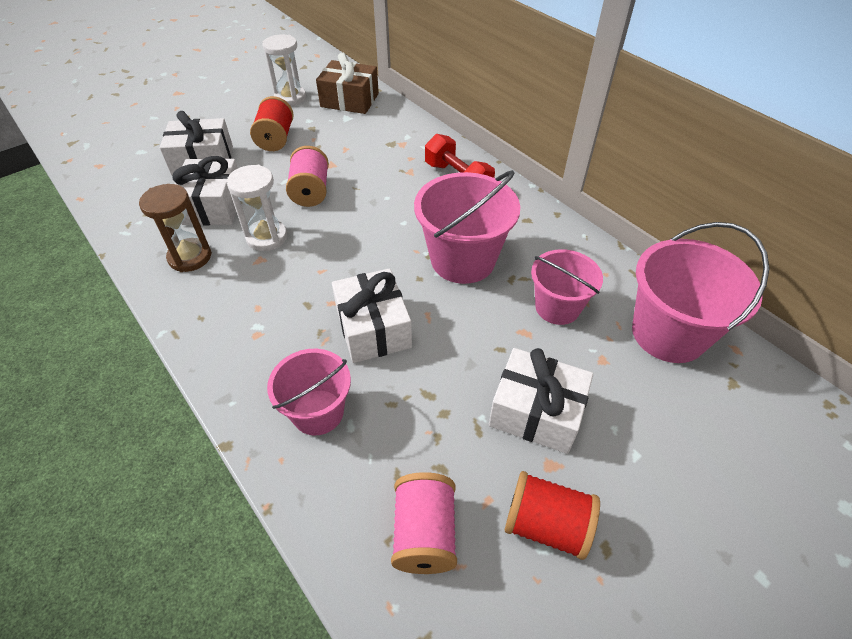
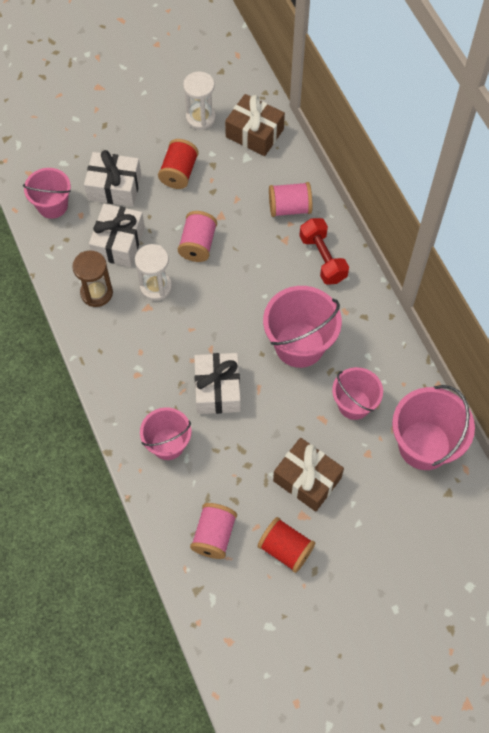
camera: 15 degrees right, 15 degrees up
white gift [489,348,593,454] -> brown gift [273,438,344,512]
none -> pink bucket [23,168,71,219]
none -> pink spool [269,182,312,217]

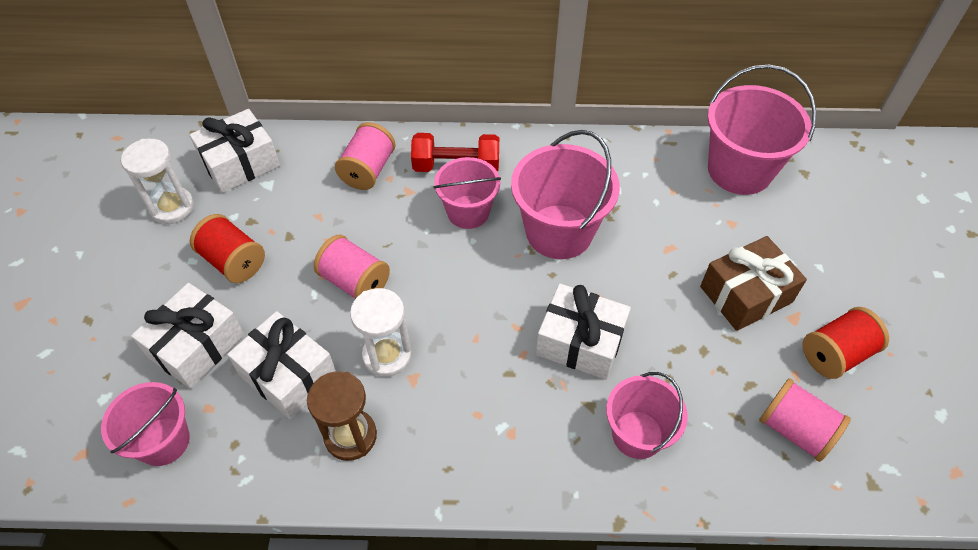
camera: 65 degrees left, 10 degrees down
brown gift [225,94,285,156] -> white gift [190,109,280,193]
pink bucket [332,367,383,420] -> pink bucket moved to [433,157,501,229]

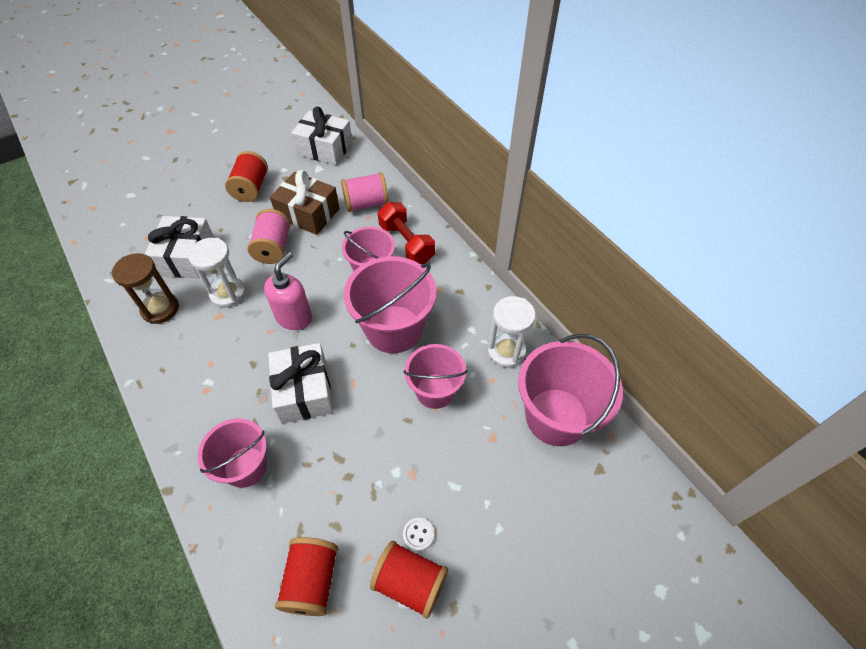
camera: 55 degrees right, 0 degrees up
pink bucket [101,382,190,466] -> pink bucket moved to [403,344,467,409]
white hourglass [121,139,194,224] -> white hourglass moved to [488,296,536,368]
white gift [131,283,244,389] -> none
brown gift [700,236,807,331] -> brown gift moved to [270,170,339,235]
pink spool [759,378,851,462] -> red spool [275,537,339,616]
none -> pink soap dispenser [264,252,312,330]
none -> white button [403,518,434,551]

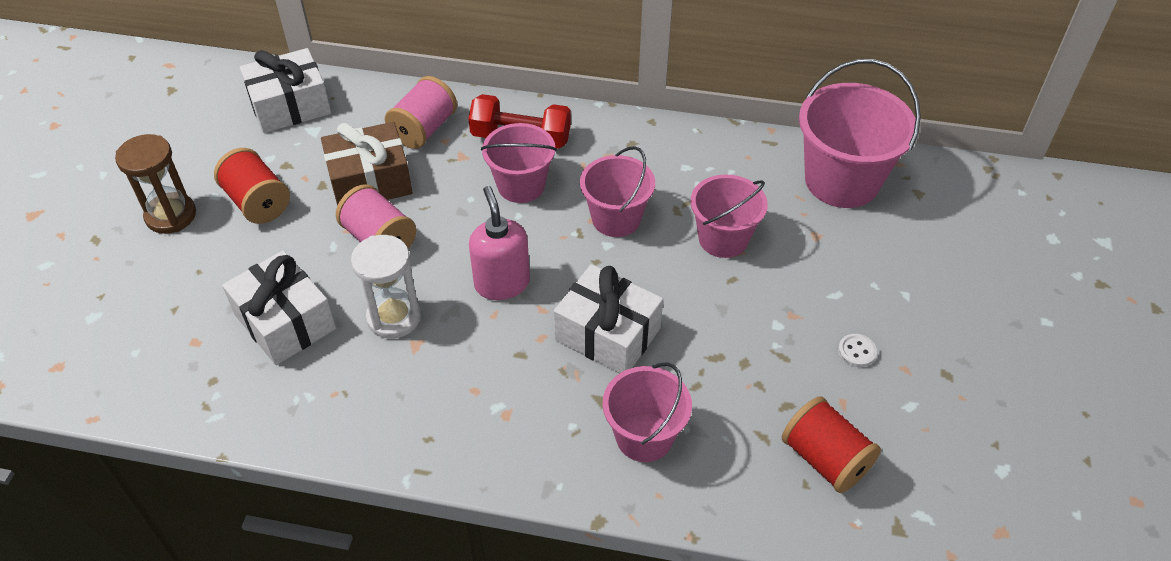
camera: 45 degrees left, 5 degrees down
brown hourglass [112,253,179,324] -> brown hourglass moved to [115,134,196,234]
pink bucket [344,256,437,353] -> pink bucket [580,146,655,237], size x0.64
red spool [370,541,448,619] -> none
white hourglass [488,296,536,368] -> none

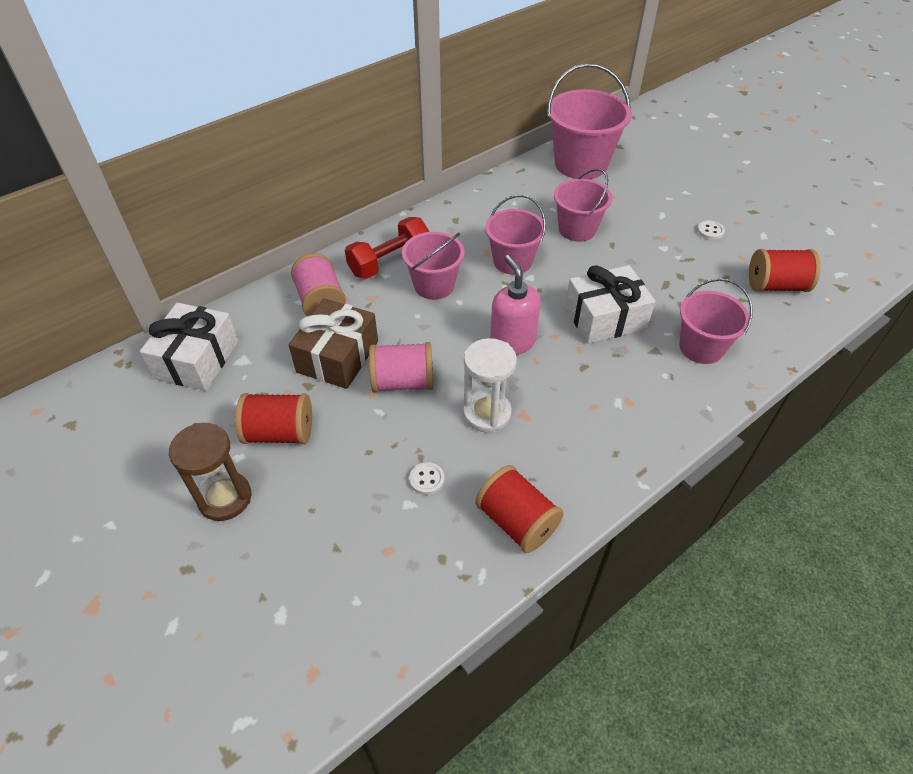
camera: 50 degrees left, 0 degrees up
white gift [222,250,336,365] -> white button [409,462,444,495]
pink soap dispenser [469,186,530,300] -> pink soap dispenser turned 45 degrees clockwise [490,255,541,355]
none -> red spool [475,465,564,553]

